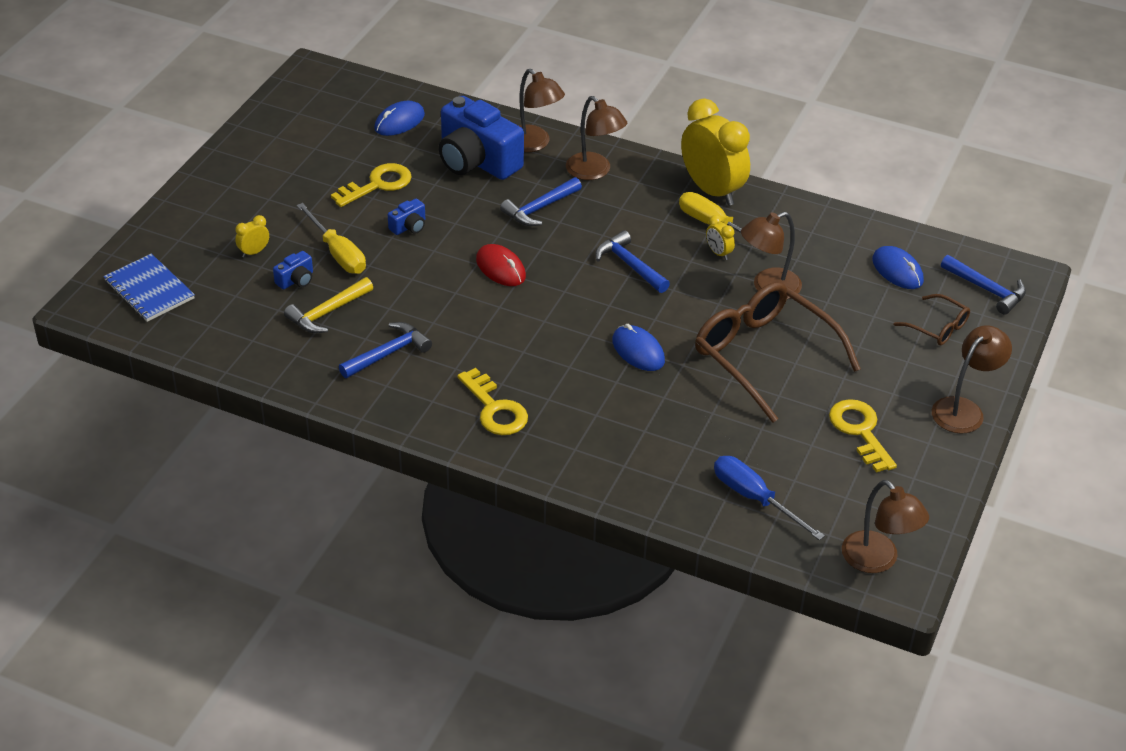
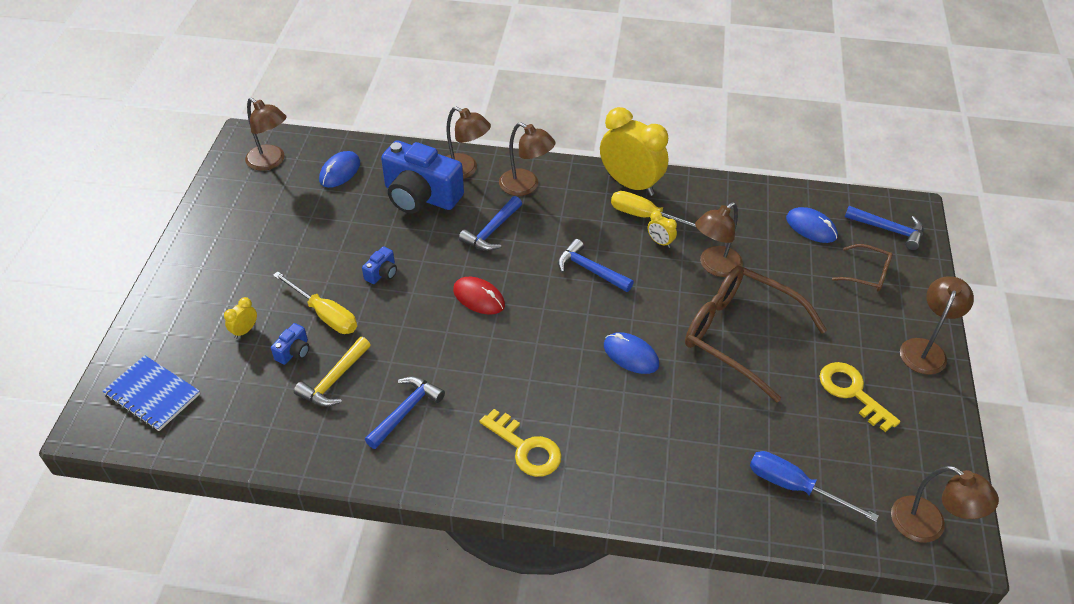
camera: 15 degrees left, 5 degrees up
yellow key [331,163,412,207] -> none
none -> brown lamp [245,98,287,171]

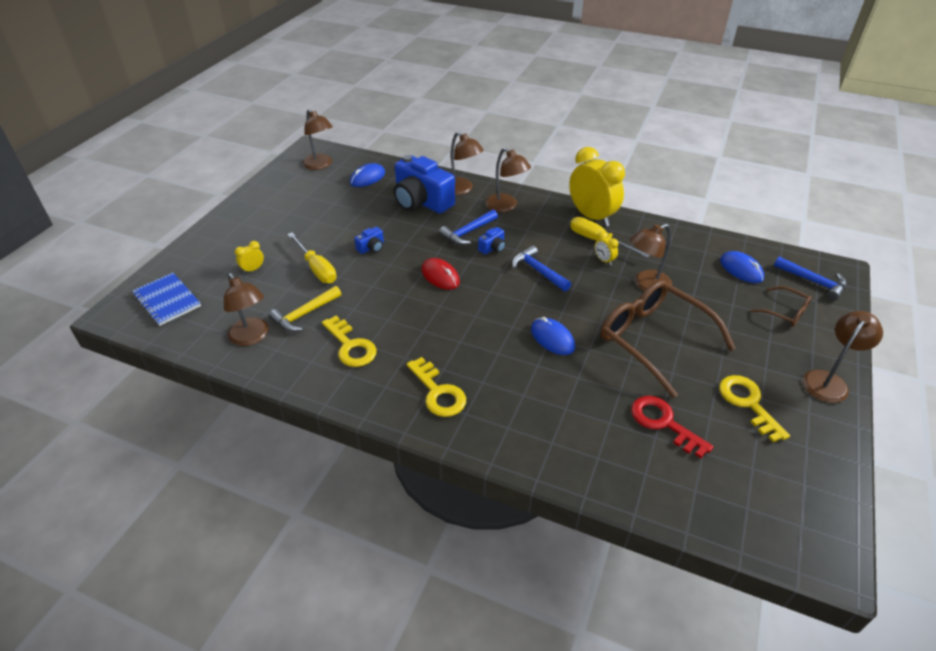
camera: 15 degrees right, 5 degrees down
blue camera [271,323,310,365] -> blue camera moved to [478,227,506,255]
blue hammer [365,376,445,449] -> yellow key [322,316,377,367]
blue screwdriver [750,451,879,522] -> none
brown lamp [891,466,999,543] -> brown lamp moved to [224,273,269,346]
none -> red key [631,396,714,458]

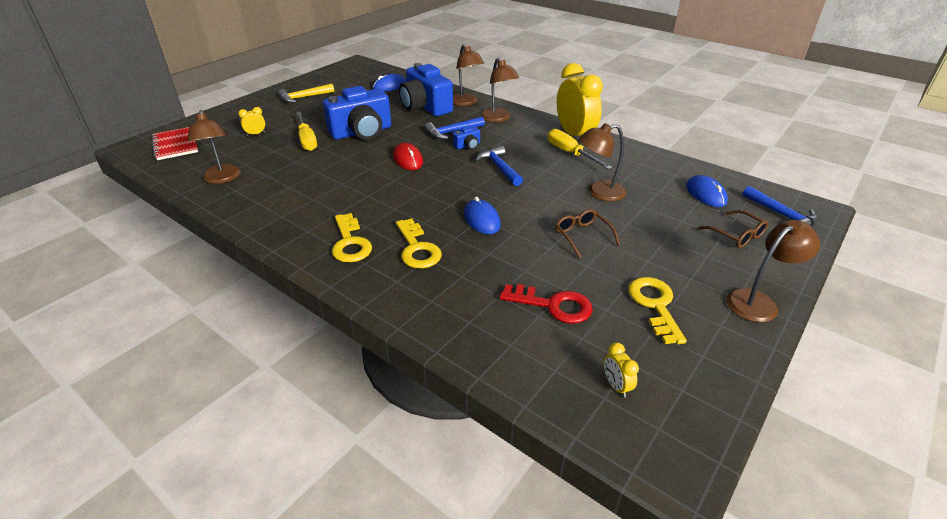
camera: 15 degrees right, 5 degrees down
blue notebook [132,273,201,326] -> red notebook [152,127,198,160]
yellow hammer [269,286,341,332] -> yellow hammer moved to [278,83,334,103]
brown lamp [302,109,333,170] -> none
yellow key [322,316,377,367] -> yellow key moved to [396,218,442,269]
blue camera [354,227,384,254] -> blue camera [323,86,391,140], size x2.38
yellow clock [594,231,619,265] -> yellow clock moved to [604,342,639,398]
brown glasses [601,280,736,398] -> brown glasses [555,209,620,259], size x0.47
red key [631,396,714,458] -> red key turned 135 degrees clockwise [499,284,593,324]

